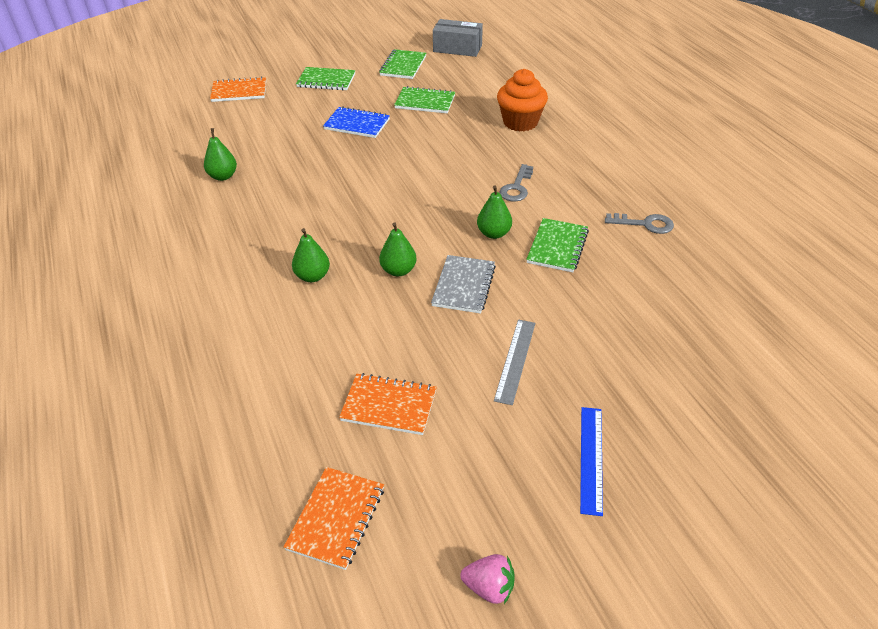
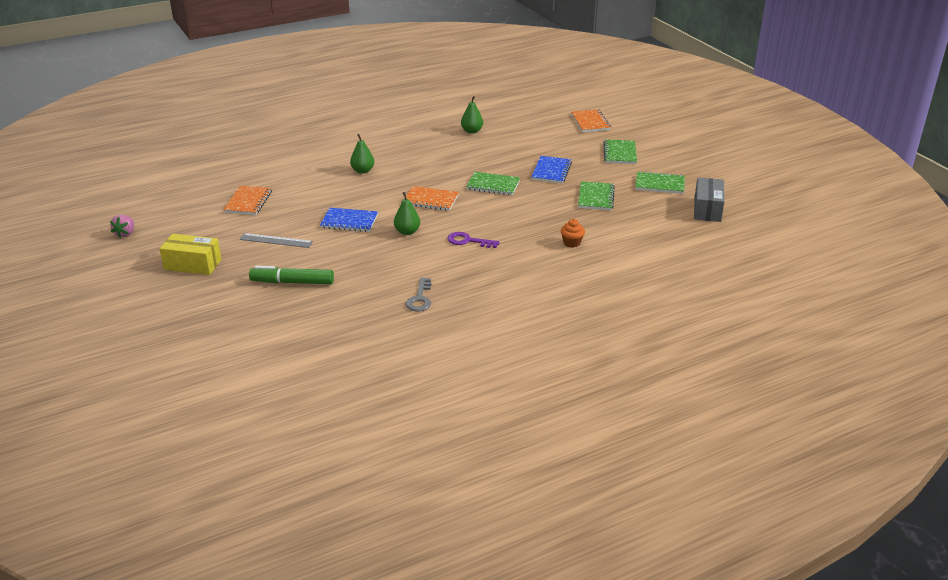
camera: 85 degrees right, 10 degrees down
orange notebook [284,467,384,570] -> orange notebook moved to [404,186,459,211]
green pear [379,222,417,276] -> none
grey notebook [431,255,496,313] -> blue notebook [320,208,378,232]
orange cupcake [497,69,548,131] -> orange cupcake [561,219,585,248], size x0.53
grey key [499,164,533,202] -> purple key [447,232,500,248]
green notebook [526,218,589,272] -> green notebook moved to [466,172,520,195]
blue ruler [580,407,603,516] -> yellow box [160,234,221,275]
none -> green marker [249,266,334,284]

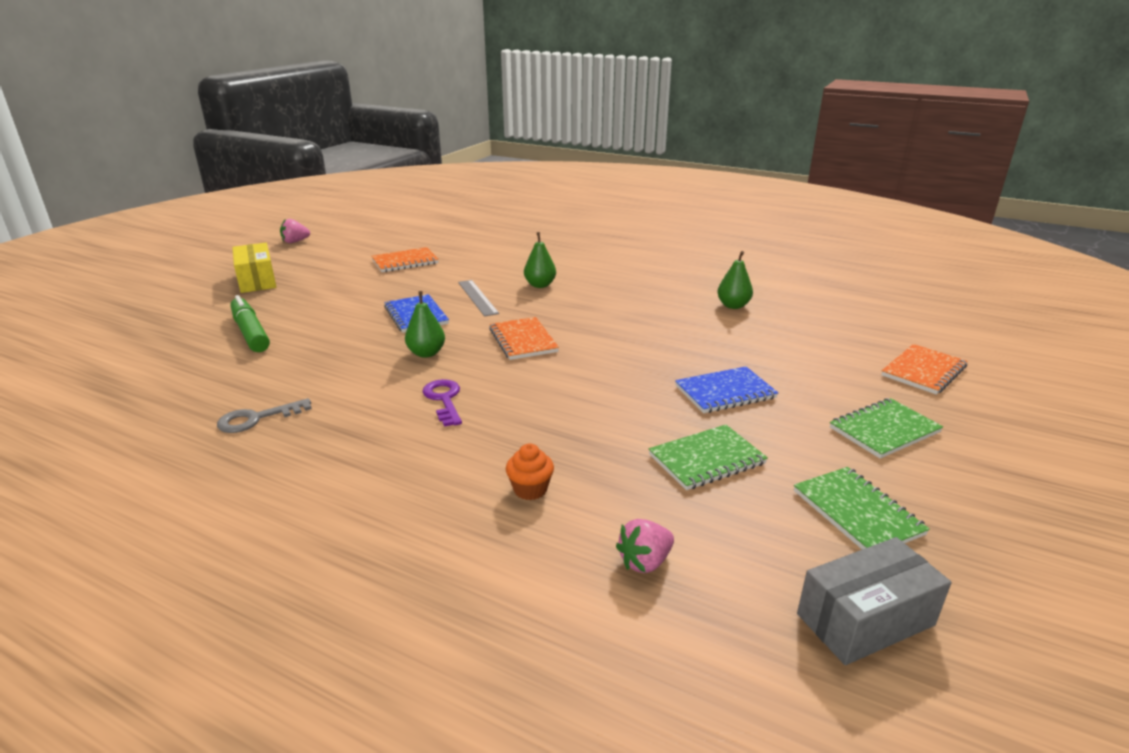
camera: 55 degrees right, 5 degrees down
grey ruler [240,233,313,248] -> grey ruler moved to [458,280,499,317]
green notebook [466,172,520,195] -> none
none -> pink strawberry [616,519,674,573]

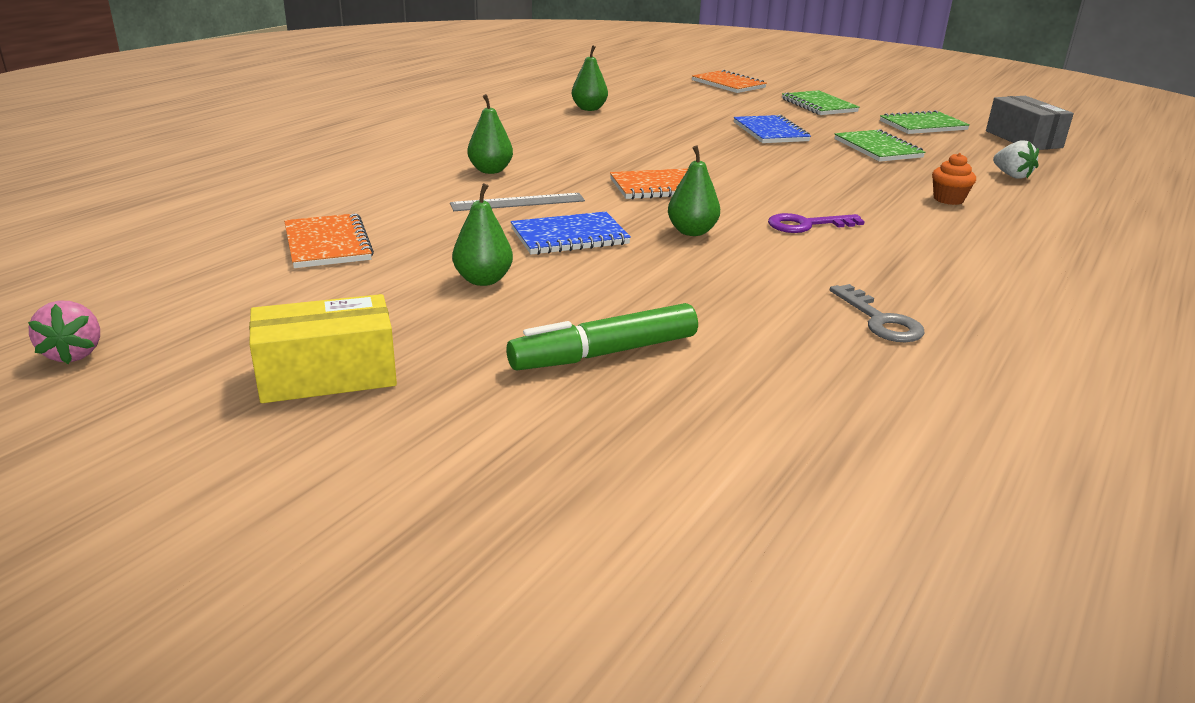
camera: 85 degrees left, 0 degrees up
pink strawberry [616,519,674,573] -> white strawberry [993,141,1039,179]
none -> green pear [452,183,513,286]

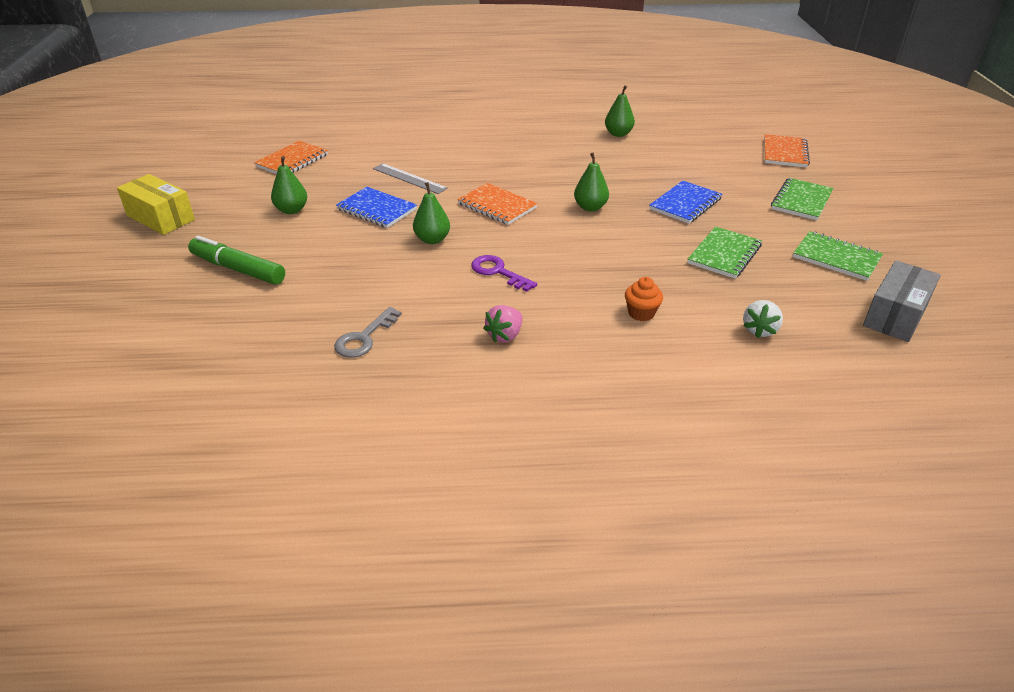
camera: 55 degrees right, 10 degrees up
pink strawberry [28,300,100,364] -> pink strawberry moved to [483,305,523,343]
green pear [468,94,513,174] -> green pear moved to [574,153,609,212]

